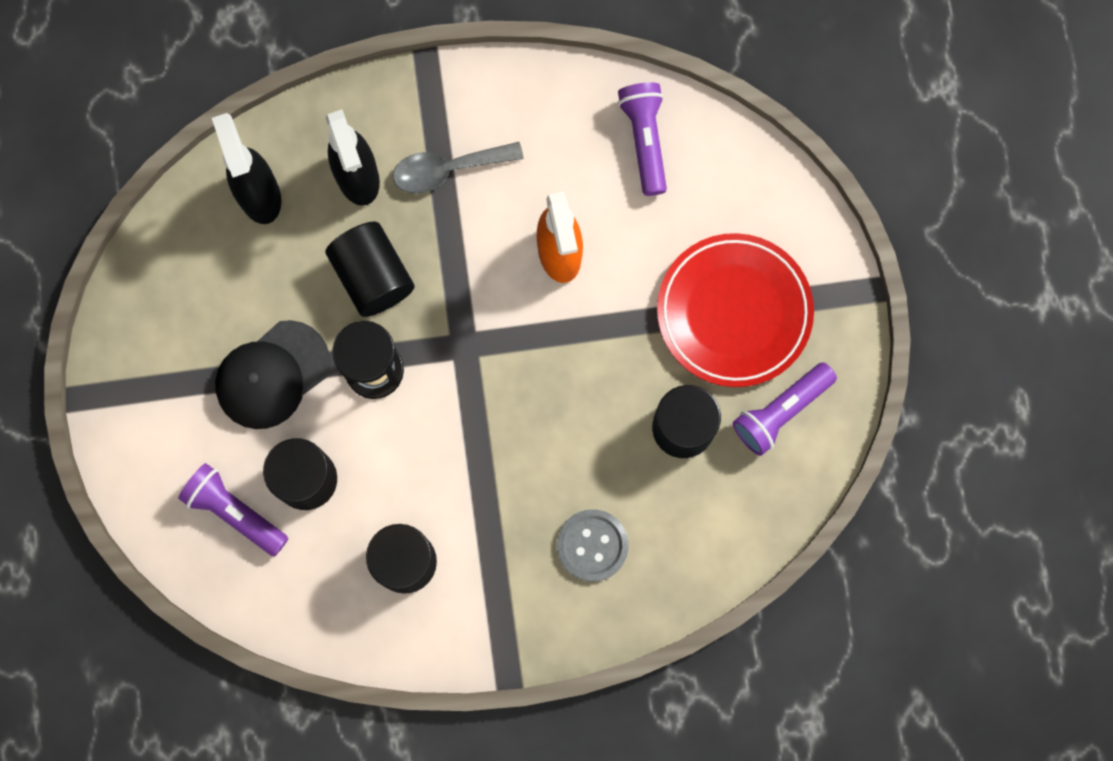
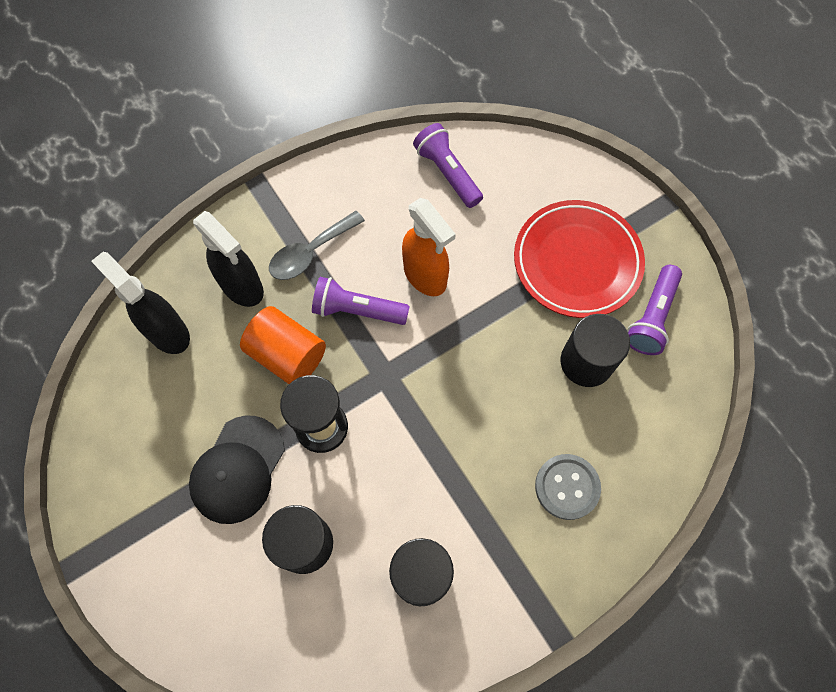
camera: 25 degrees left, 10 degrees down
purple flashlight [178,463,288,557] -> purple flashlight moved to [312,277,410,325]
black cylinder [325,221,415,317] -> orange cylinder [240,306,326,384]

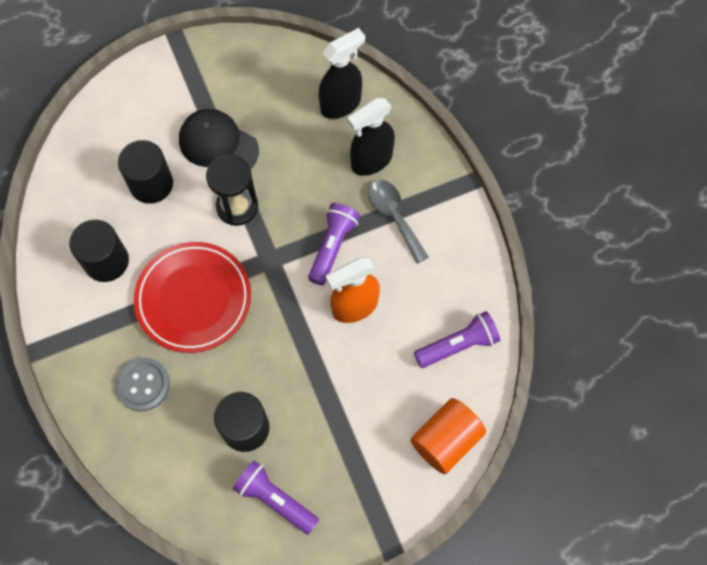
camera: 100 degrees right, 0 degrees up
orange cylinder [240,306,326,384] -> orange cylinder moved to [411,398,486,474]
red plate [514,200,645,318] -> red plate moved to [134,242,251,353]

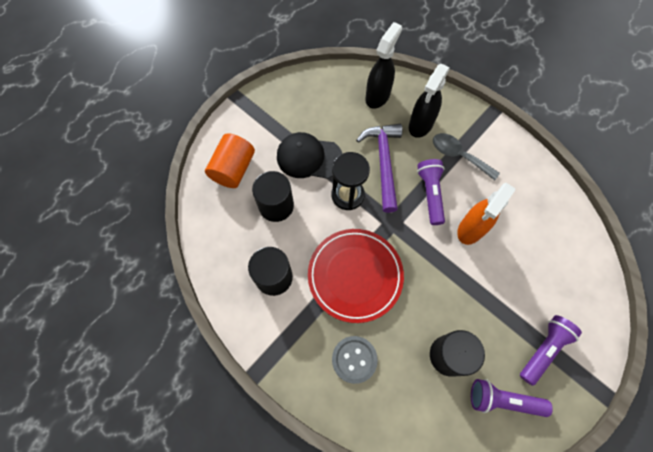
camera: 25 degrees left, 0 degrees up
orange cylinder [411,398,486,474] -> orange cylinder moved to [205,133,255,188]
purple flashlight [414,311,500,368] -> purple flashlight moved to [520,315,582,386]
none -> purple hammer [356,124,402,213]

